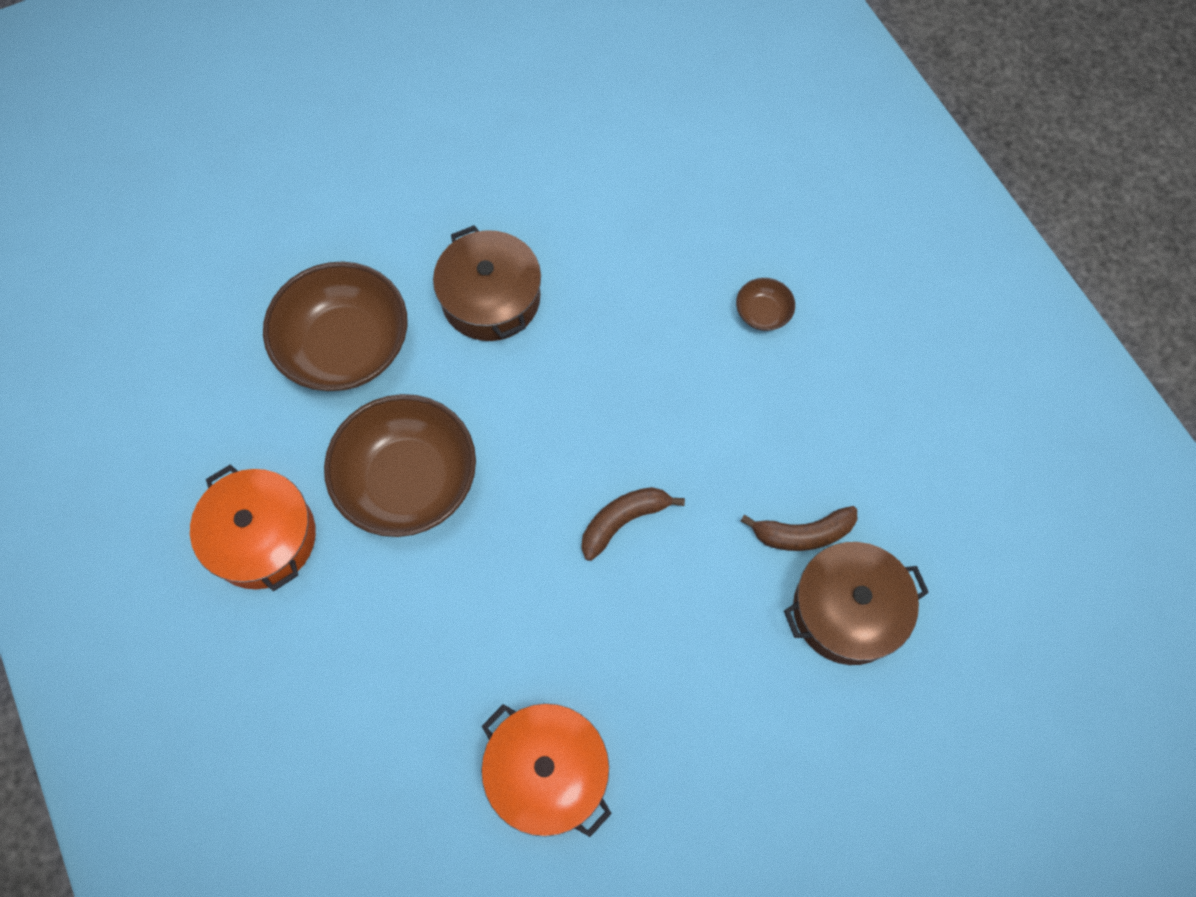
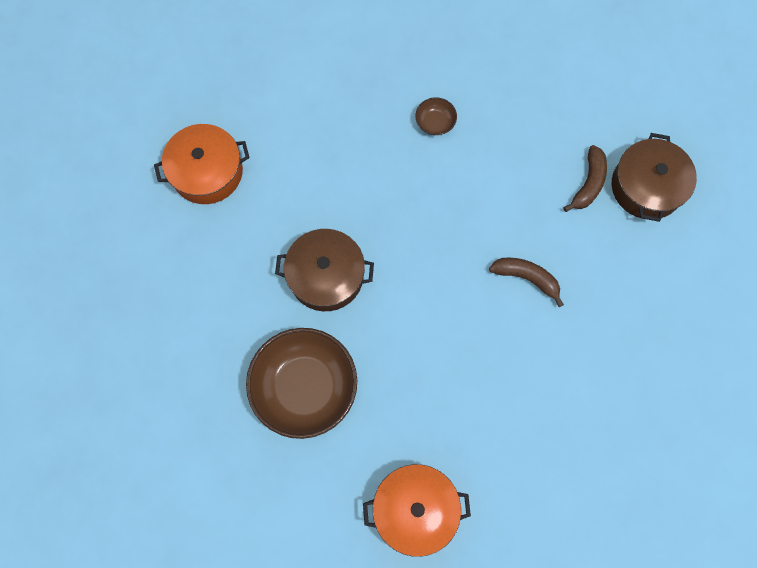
camera: 60 degrees left, 5 degrees up
brown bowl [324,394,476,537] -> none
orange pot [481,704,612,837] -> orange pot moved to [154,124,250,204]
brown banana [581,487,685,561] -> brown banana turned 120 degrees clockwise [489,258,564,307]

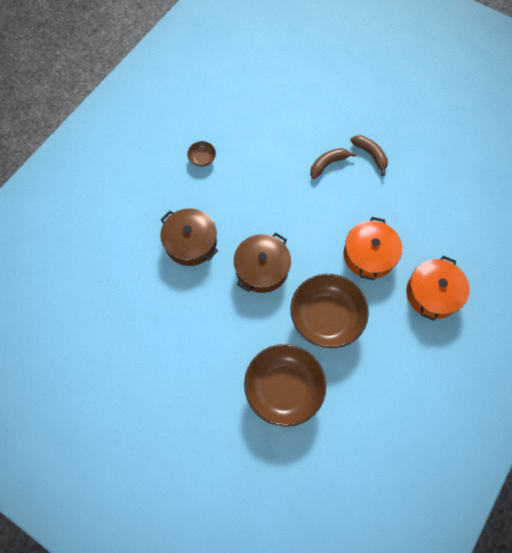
camera: 60 degrees left, 5 degrees down
orange pot [154,124,250,204] -> orange pot moved to [344,217,402,280]
brown banana [563,145,607,212] -> brown banana moved to [350,135,388,176]
brown pot [612,133,697,222] -> brown pot moved to [160,208,218,266]
none -> brown bowl [244,344,326,427]

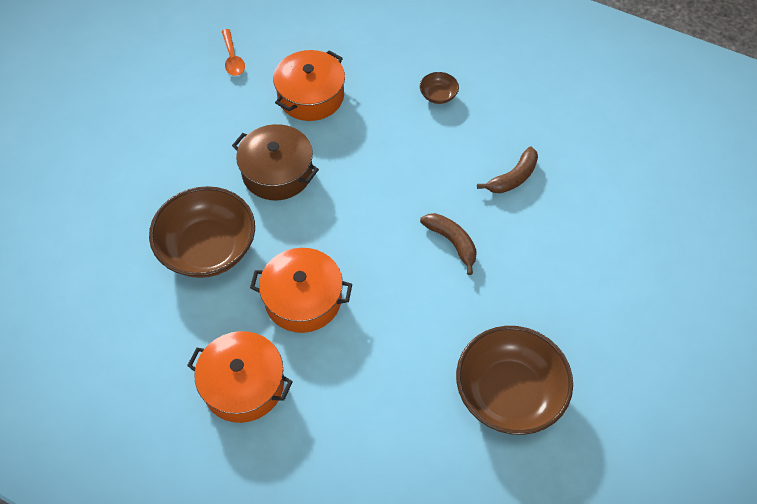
camera: 85 degrees right, 10 degrees down
brown pot [160,208,218,266] -> orange pot [273,50,345,121]
brown bowl [244,344,326,427] -> brown bowl moved to [456,326,573,435]
brown banana [350,135,388,176] -> brown banana moved to [477,146,538,193]
none -> orange spoon [222,29,245,76]

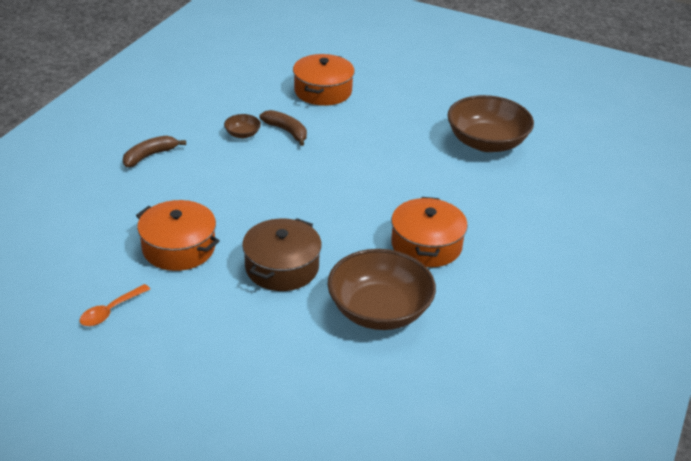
camera: 95 degrees left, 20 degrees down
orange pot [187,331,293,423] -> orange pot moved to [293,54,355,106]
orange spoon [222,29,245,76] -> orange spoon turned 150 degrees clockwise [80,284,150,326]
brown bowl [420,72,459,104] -> brown bowl moved to [224,114,261,138]
brown banana [420,213,477,275] -> brown banana moved to [123,135,186,167]

